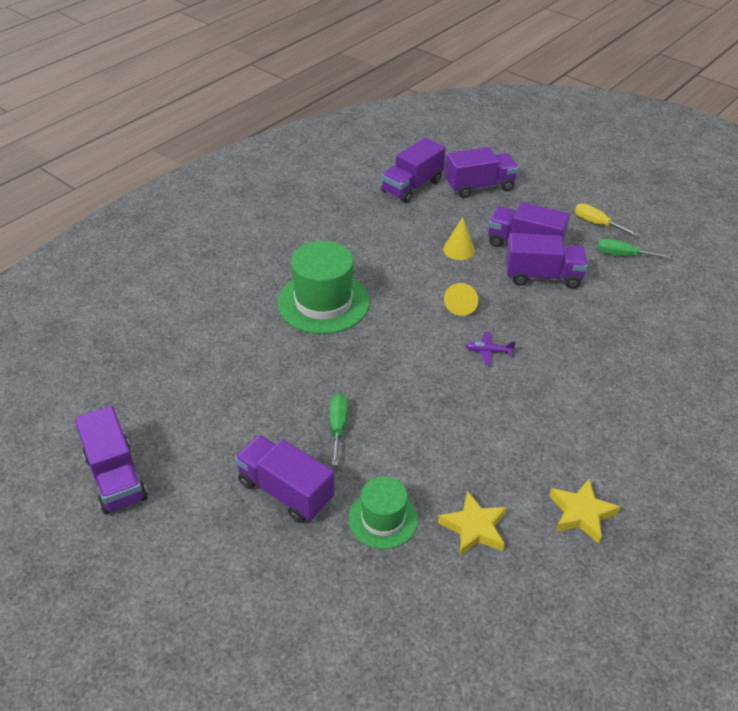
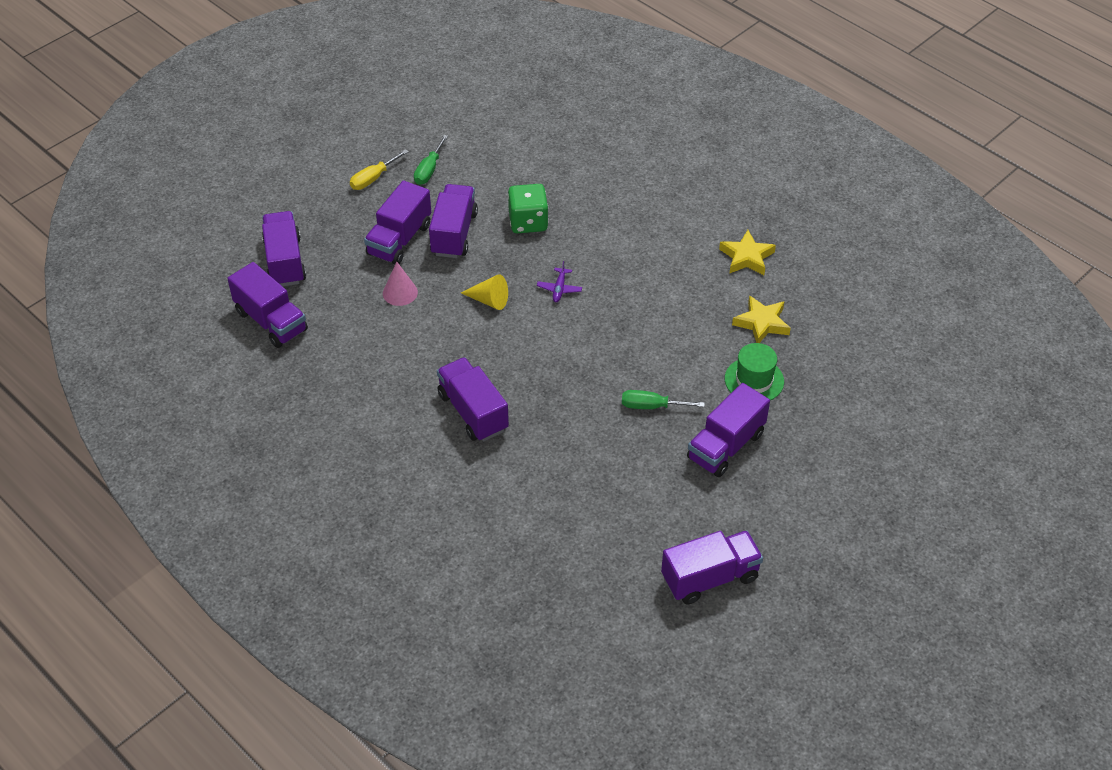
camera: 85 degrees left, 5 degrees up
green hat [277,241,370,334] -> purple truck [437,357,509,441]
yellow cone [443,217,475,260] -> pink cone [383,262,418,306]
none -> green dice [508,184,548,233]

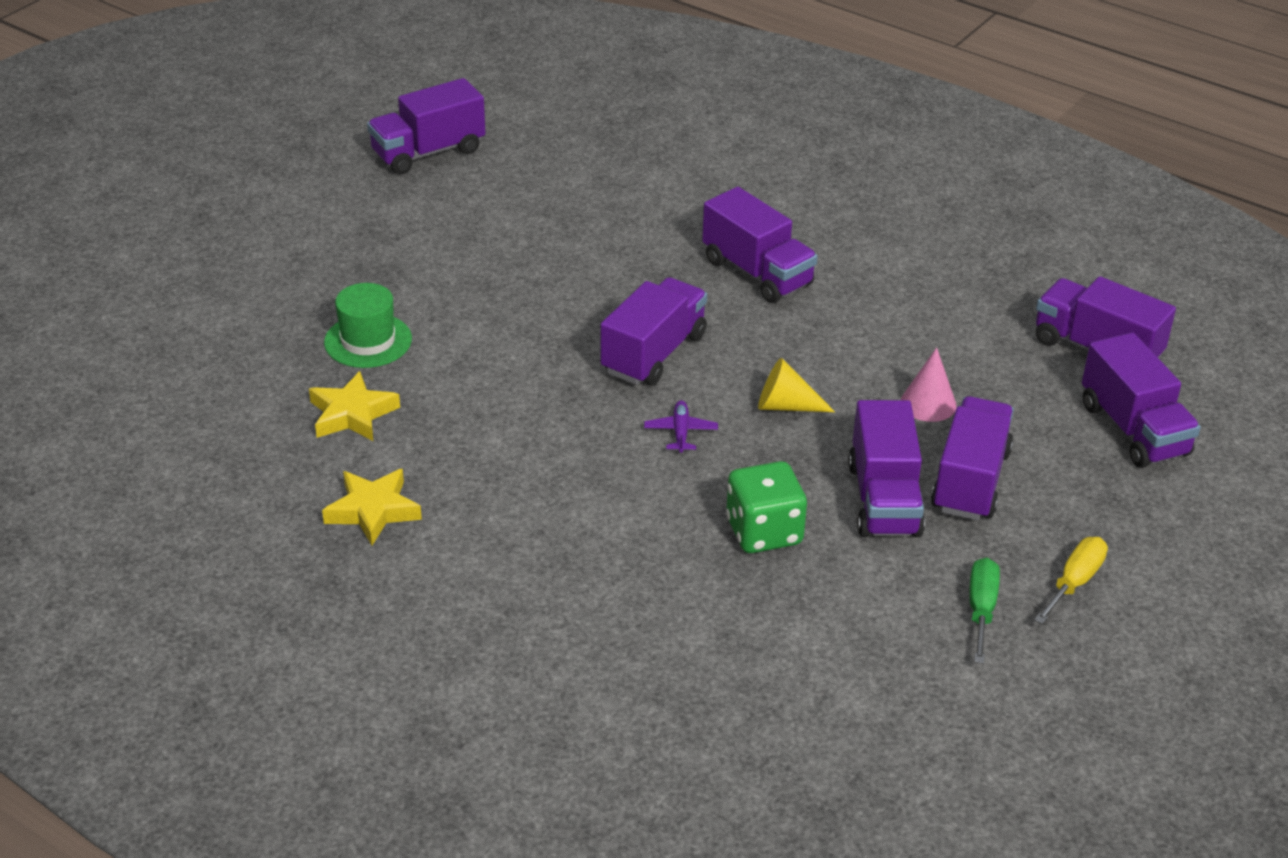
camera: 170 degrees right, 10 degrees down
green screwdriver [622,390,705,409] -> none
purple truck [687,383,770,477] -> purple truck moved to [601,277,707,386]

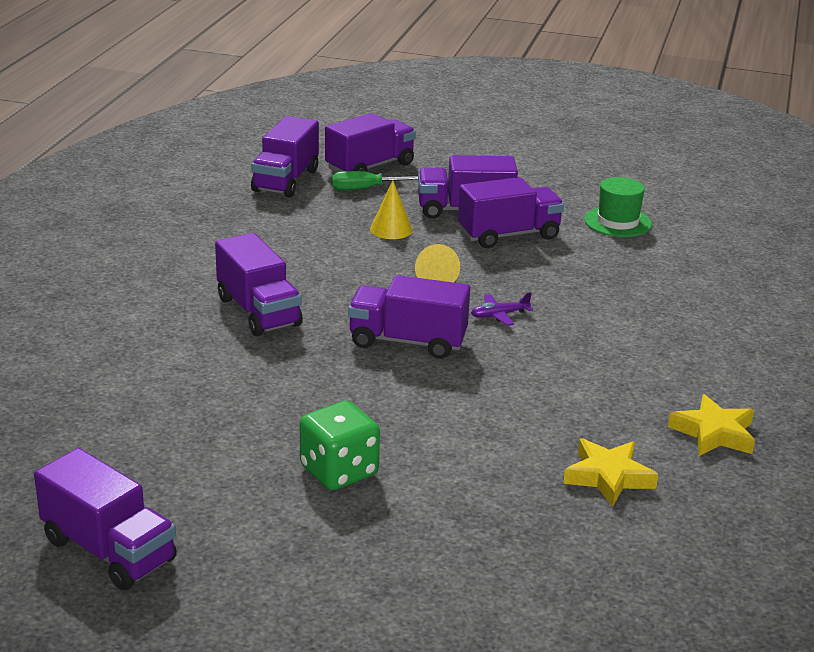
camera: 110 degrees left, 10 degrees down
green hat [324,283,412,368] -> green hat moved to [584,177,652,237]
purple truck [702,187,818,303] -> purple truck turned 120 degrees clockwise [215,233,303,336]
green dice [726,461,807,553] -> green dice moved to [300,401,380,490]
pink cone [901,347,957,422] -> yellow cone [370,180,413,239]
green screwdriver [969,557,1000,664] -> green screwdriver moved to [332,171,418,190]
yellow screwdriver [1034,537,1108,624] -> none

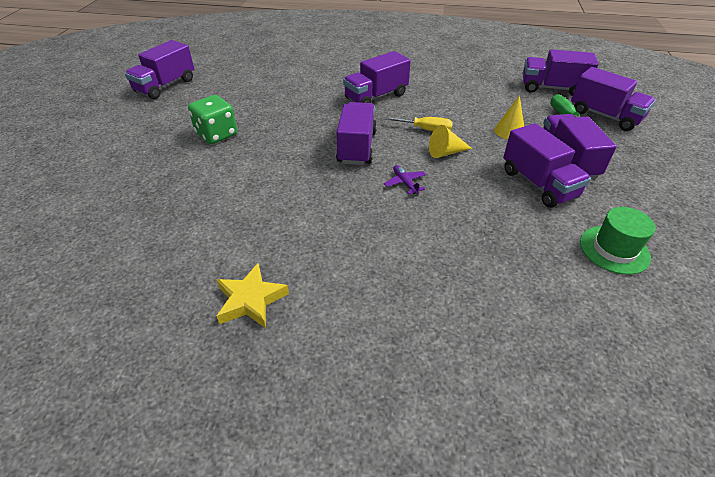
camera: 85 degrees right, 15 degrees up
yellow star [563,438,659,507] -> none
none -> yellow screwdriver [385,117,453,131]

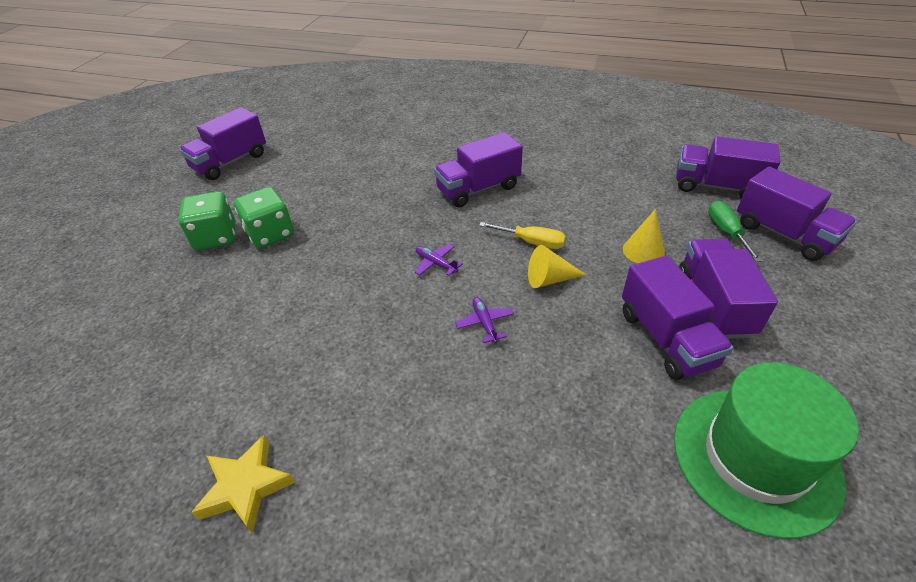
camera: 10 degrees right, 0 degrees up
purple truck [336,102,377,165] -> purple plane [415,244,463,276]
green hat [580,207,656,275] -> green hat [674,362,859,539], size x1.68
none -> green dice [178,191,236,250]

